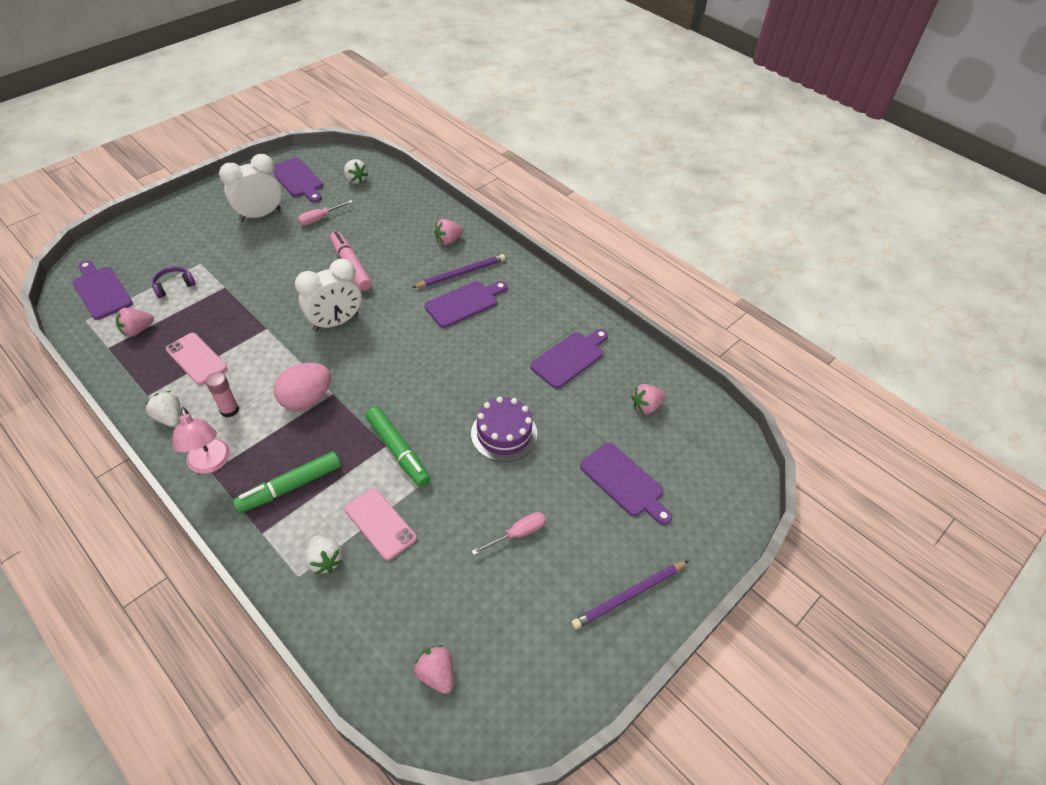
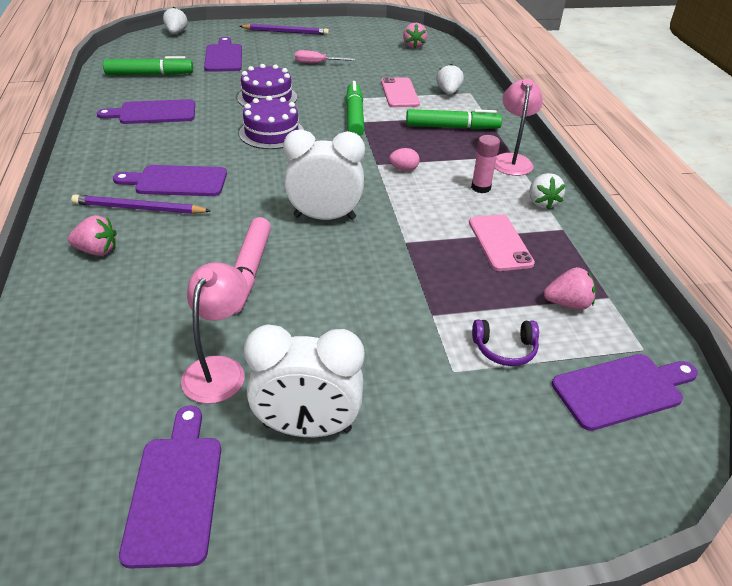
camera: 145 degrees left, 10 degrees down
purple cutting board [72,261,133,320] -> purple cutting board turned 105 degrees counterclockwise [552,354,698,431]
pink egg [274,363,331,411] -> pink egg [389,148,420,171], size x0.49
pink screwdriver [298,200,353,225] -> pink lamp [181,262,248,404]
white strawberry [344,159,368,184] -> white strawberry moved to [163,7,188,34]
pink strawberry [631,384,666,414] -> green marker [103,56,193,75]
none -> purple cake [239,96,304,149]

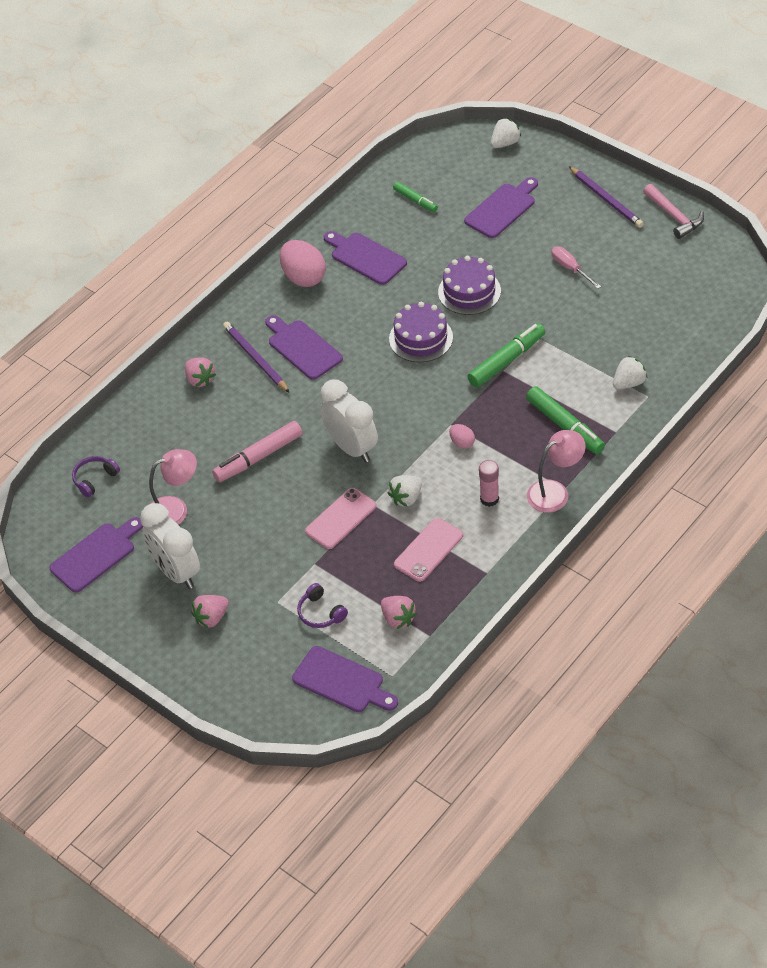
camera: 55 degrees right, 10 degrees up
green marker [103,56,193,75] -> green marker [393,182,438,212], size x0.60
pink phone [381,77,420,107] -> pink phone moved to [305,488,376,549]
pink strawberry [403,23,427,49] -> pink strawberry moved to [191,595,229,628]
white strawberry [530,173,566,209] -> white strawberry moved to [388,475,422,507]
none -> purple headphones [72,456,120,498]
none -> pink egg [280,240,326,287]
none -> pink hammer [643,184,704,239]

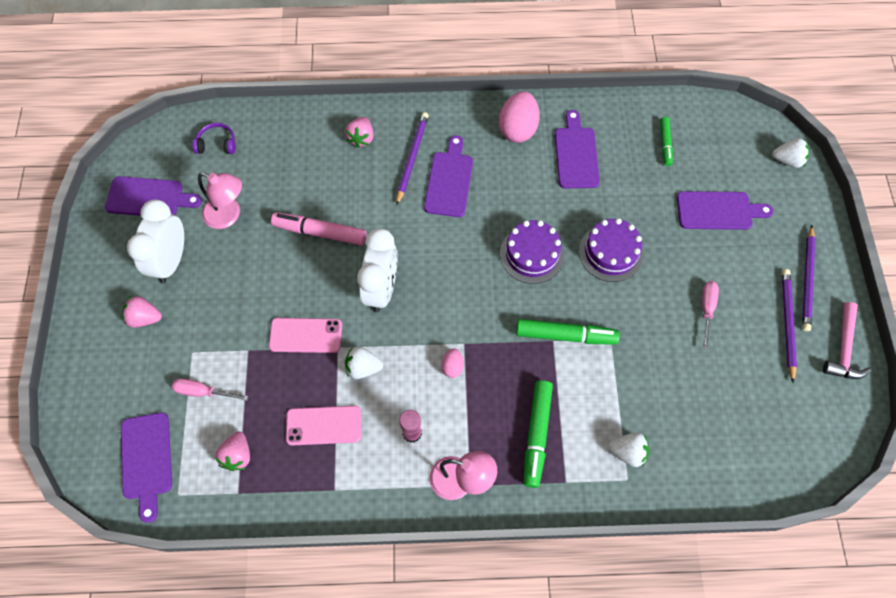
camera: 45 degrees right, 15 degrees up
purple headphones [297,583,348,628] -> pink screwdriver [172,379,248,401]
none -> purple pencil [782,269,797,383]

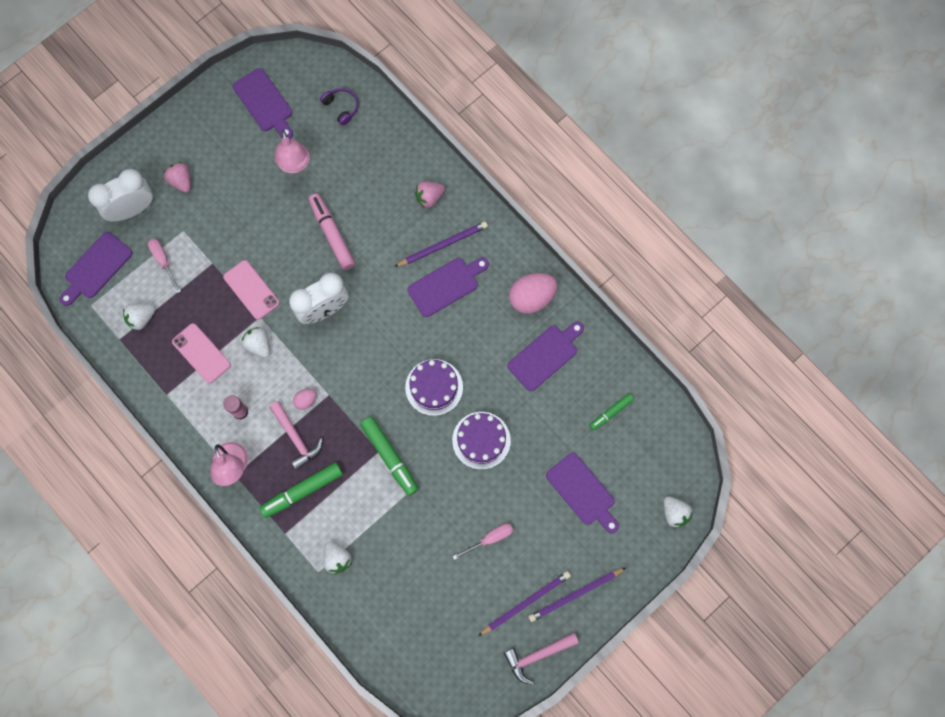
camera: 50 degrees right, 10 degrees up
white clock [127,199,184,283] -> white clock moved to [88,169,153,221]
pink strawberry [215,431,250,471] -> white strawberry [123,304,155,331]
none -> pink hammer [269,401,323,470]

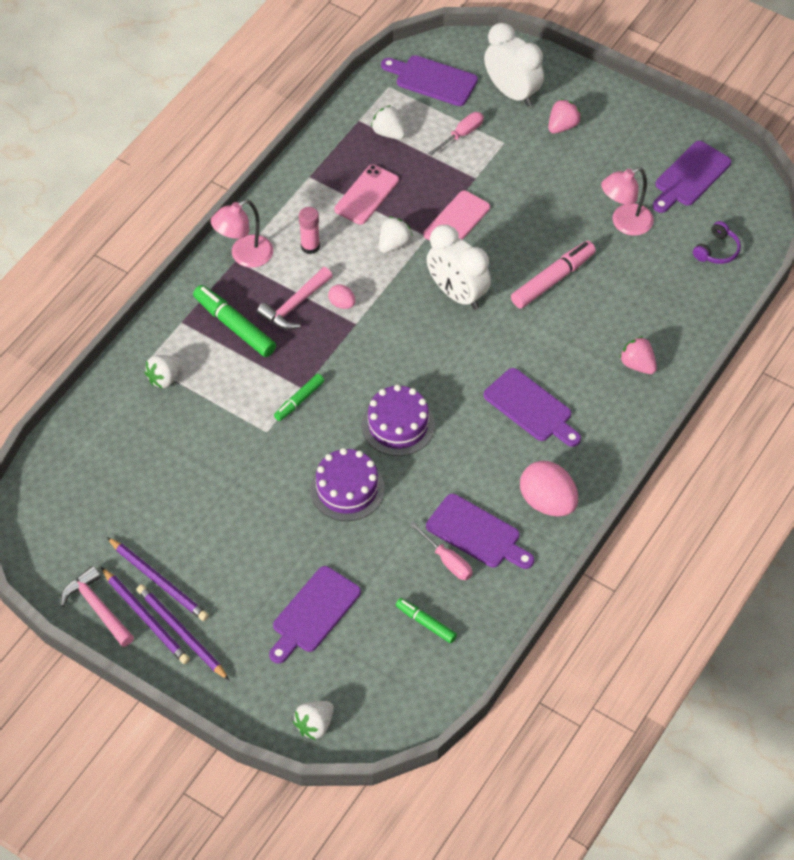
camera: 75 degrees right, 20 degrees down
green marker [360,416,418,496] -> green marker [274,374,324,421], size x0.60
purple pencil [394,221,488,267] -> purple pencil moved to [101,567,190,664]
pink screwdriver [452,524,513,560] -> pink screwdriver moved to [410,521,472,580]

